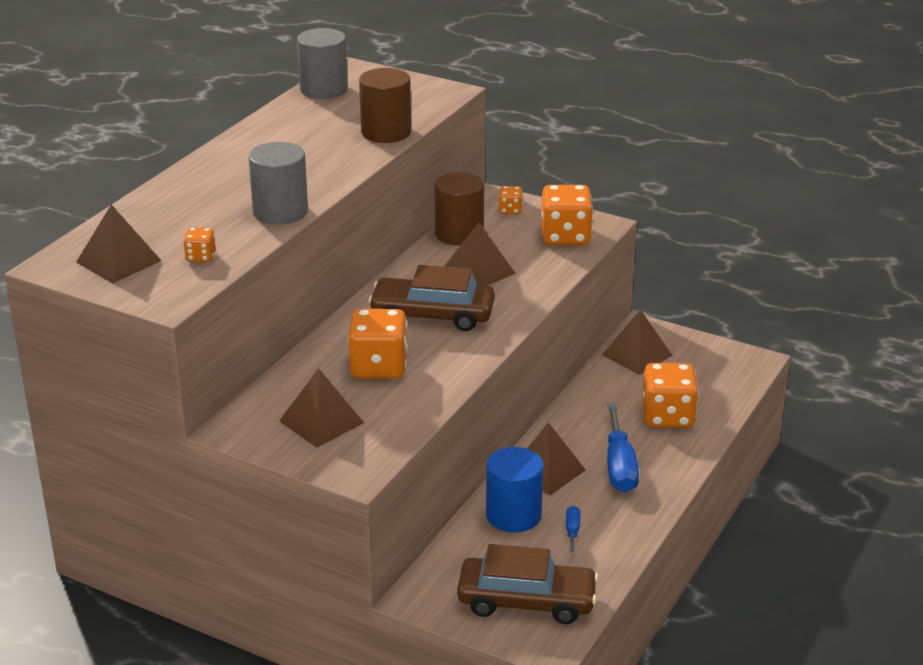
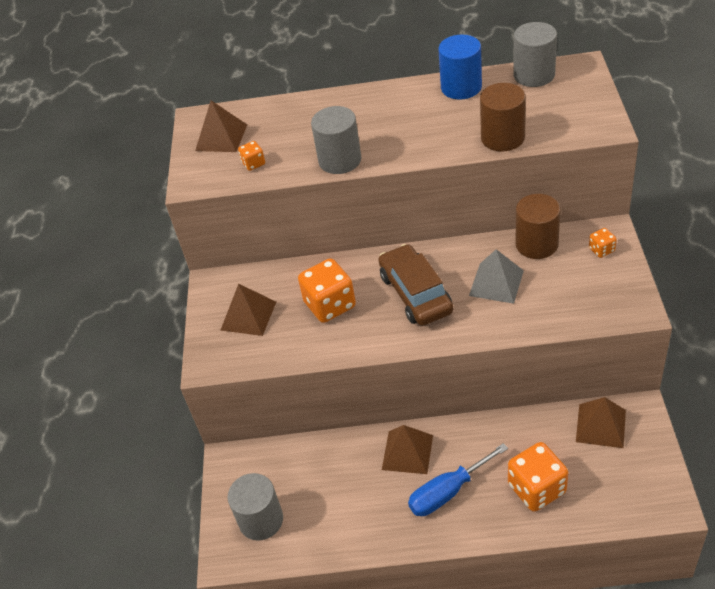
camera: 65 degrees right, 15 degrees up
brown pyramid [444,222,516,285] -> grey pyramid [469,249,524,304]
brown car [457,544,599,624] -> grey cylinder [227,473,283,541]
blue cylinder [486,447,543,533] -> blue cylinder moved to [438,35,482,100]
orange dice [541,185,593,245] -> none
blue screwdriver [566,506,581,555] -> none

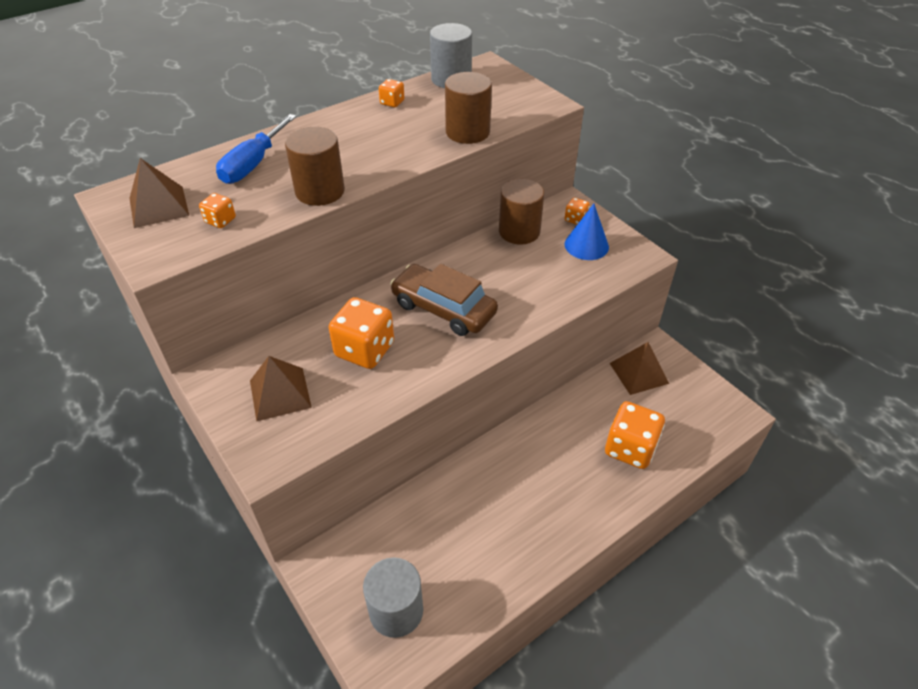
camera: 40 degrees left, 0 degrees up
grey cylinder [311,106,362,174] -> brown cylinder [285,127,345,206]
brown pyramid [382,425,433,474] -> none
blue screwdriver [408,443,508,516] -> blue screwdriver moved to [216,114,297,184]
blue cylinder [438,35,482,100] -> orange dice [379,79,405,107]
grey pyramid [469,249,524,304] -> none
none -> blue cone [564,204,609,260]

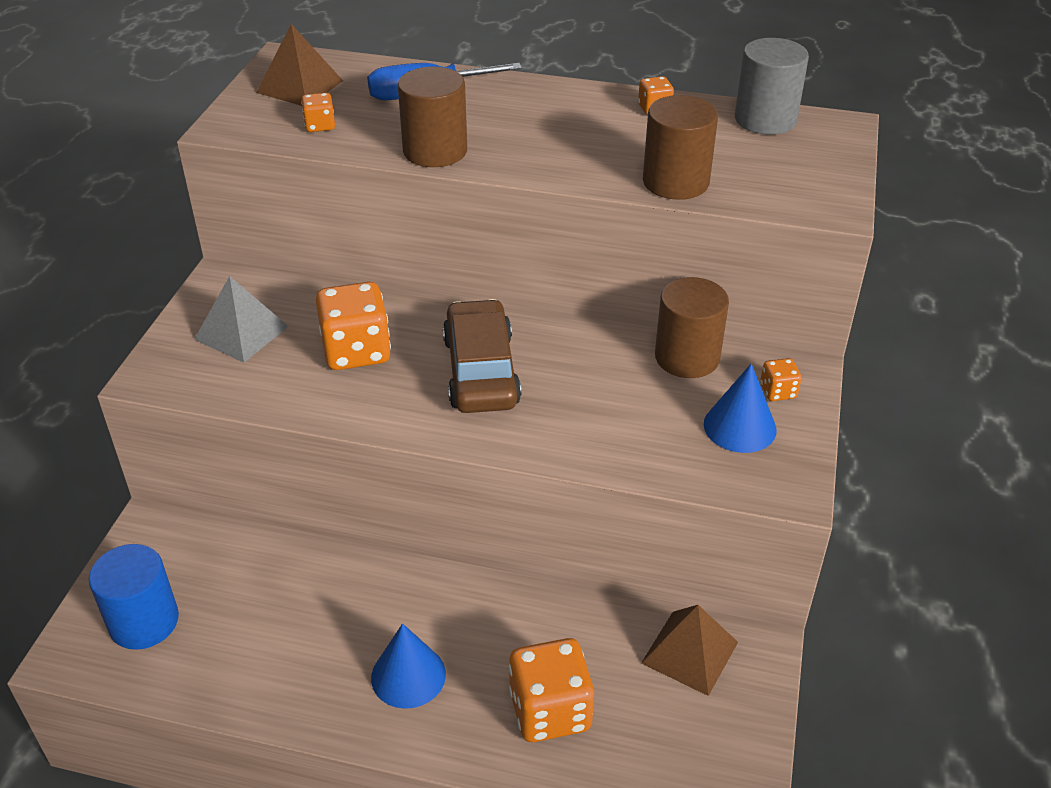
camera: 50 degrees right, 5 degrees down
brown pyramid [250,356,312,421] -> grey pyramid [194,276,289,363]
grey cylinder [363,557,423,638] -> blue cylinder [89,544,179,650]
none -> blue cone [371,623,446,709]

